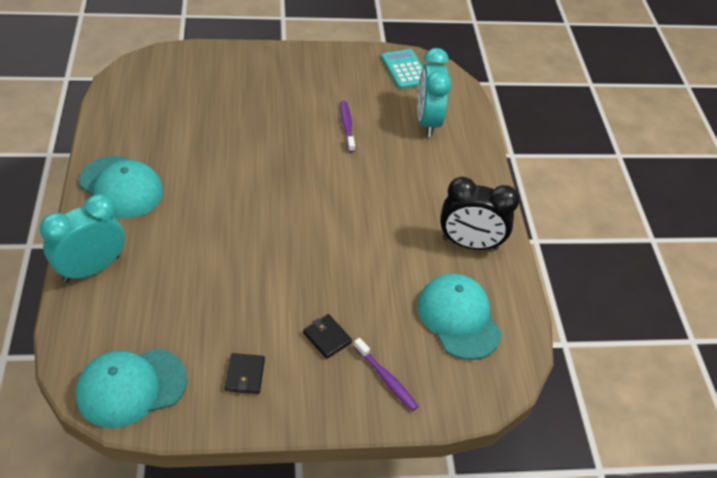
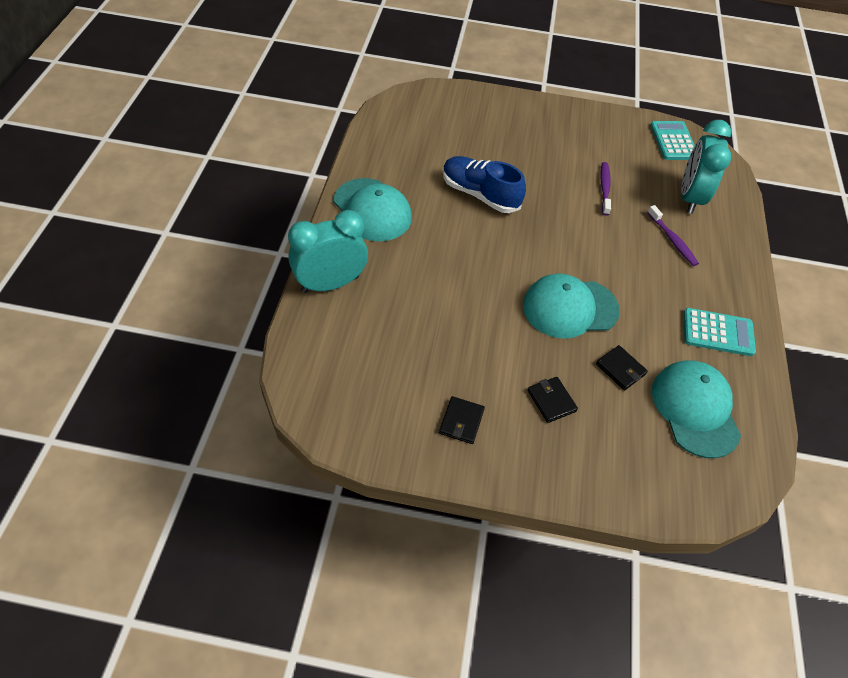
camera: 15 degrees right, 5 degrees up
turquoise cap [76,349,187,428] -> turquoise cap moved to [523,274,620,338]
purple toothbrush [353,338,419,411] -> purple toothbrush moved to [647,205,699,266]
black clock [440,177,520,250] -> turquoise calculator [683,308,756,356]
none -> blue shoe [443,156,526,213]
none -> black wallet [596,345,648,390]

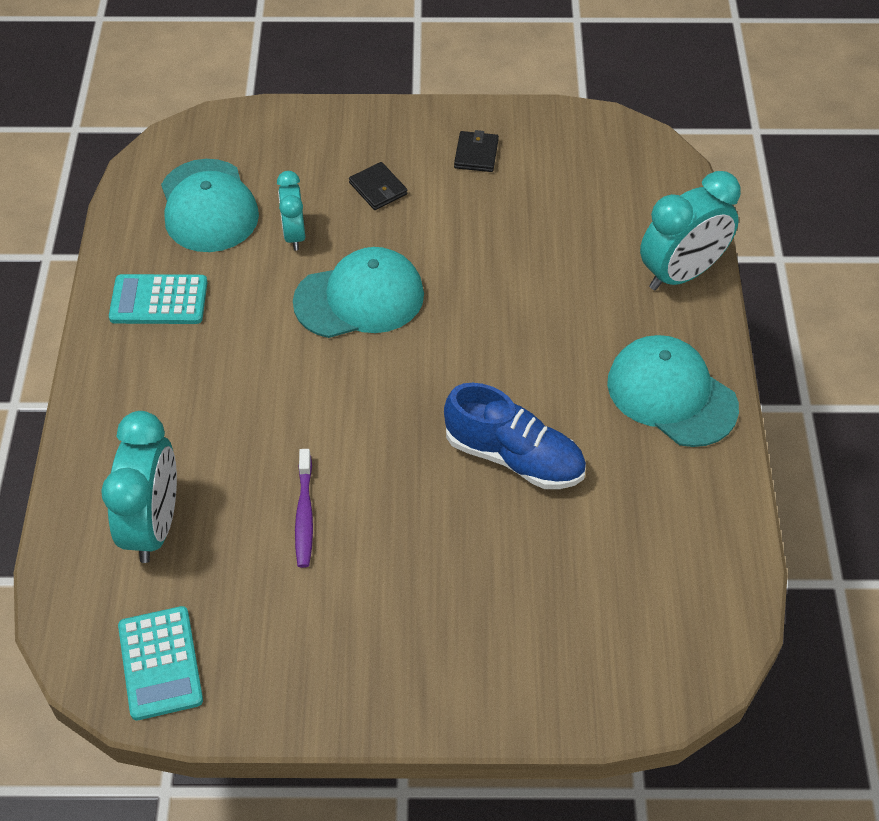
camera: 175 degrees right, 0 degrees up
black wallet [596,345,648,390] -> turquoise clock [277,171,305,251]
purple toothbrush [647,205,699,266] -> none

